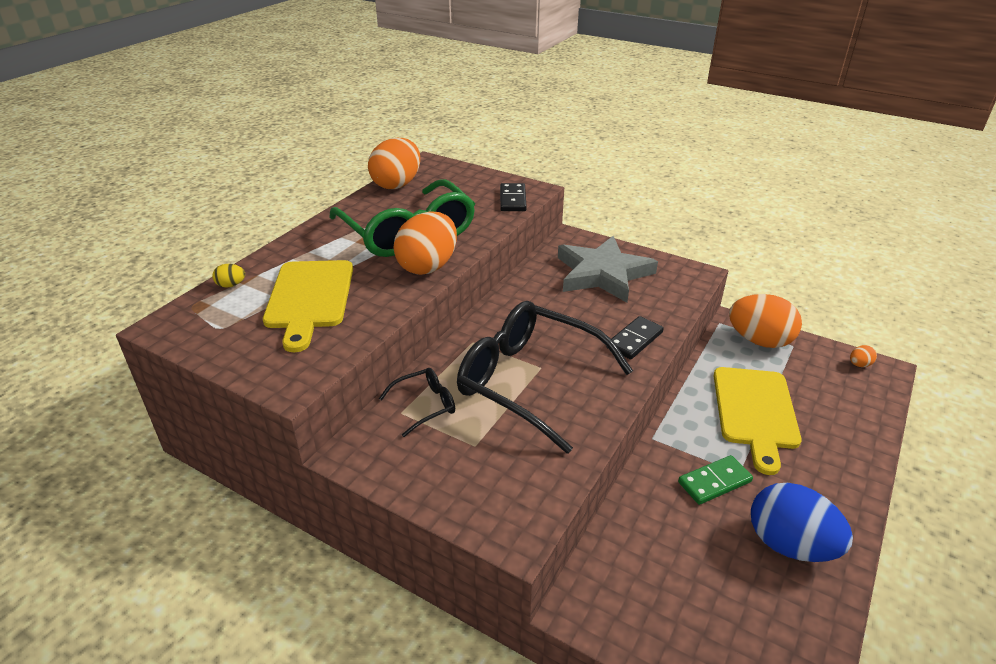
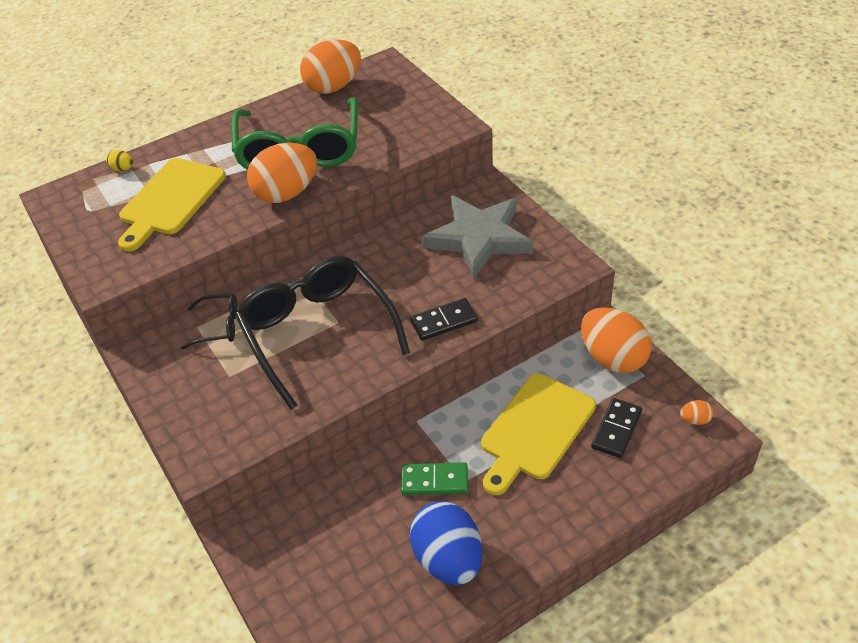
camera: 30 degrees right, 10 degrees up
black domino [500,183,527,211] -> black domino moved to [591,398,642,458]

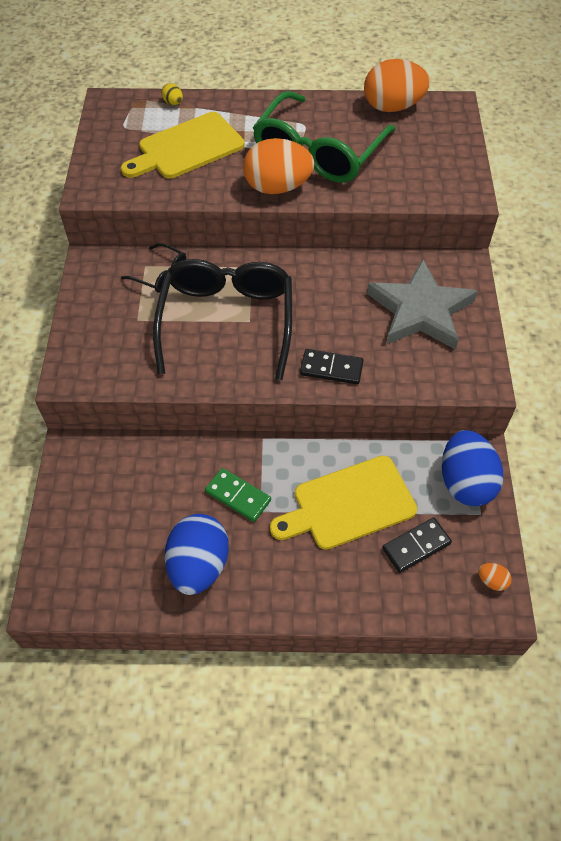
camera: 30 degrees right, 10 degrees up
orange egg [581,307,652,373] -> blue egg [442,430,503,506]

